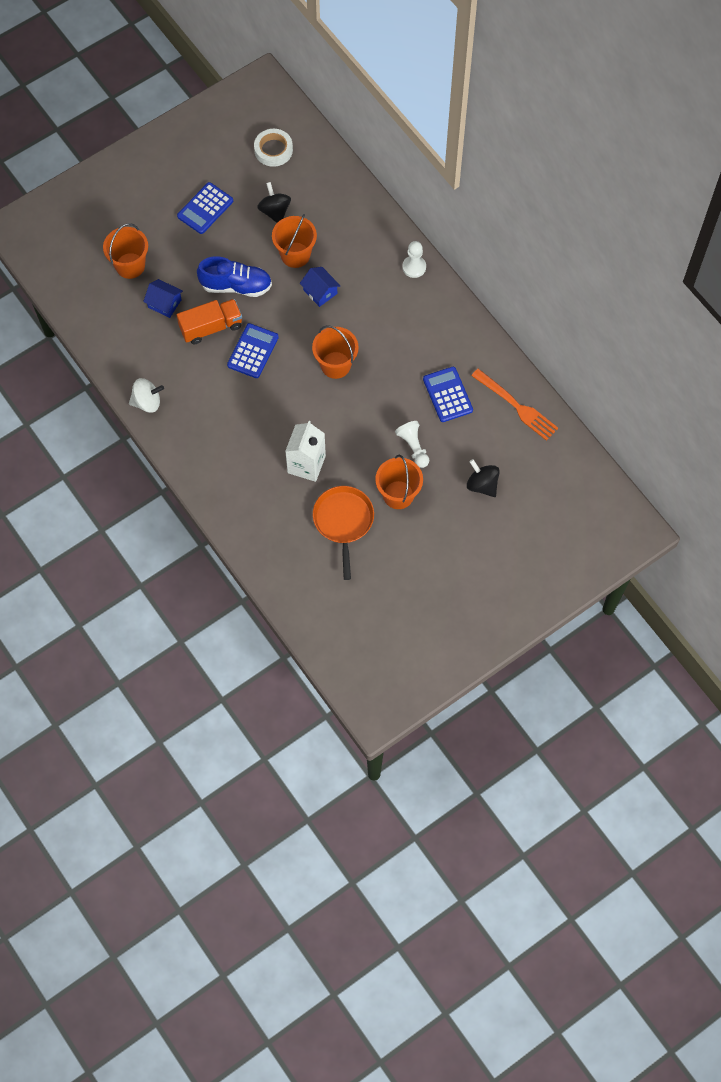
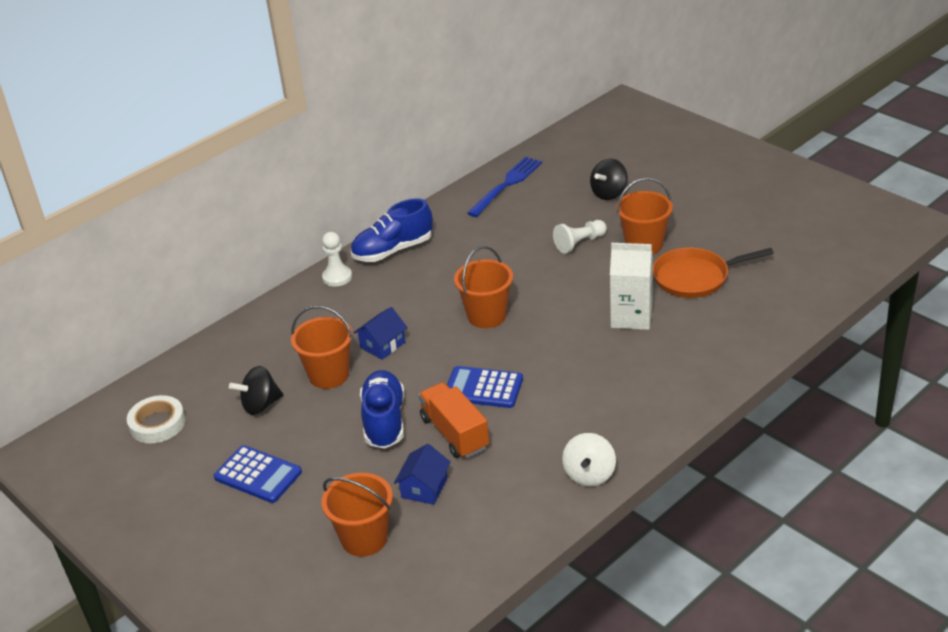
camera: 95 degrees left, 30 degrees down
white spinning top [129,378,164,413] -> white spinning top turned 150 degrees counterclockwise [562,433,616,487]
blue calculator [423,367,473,422] -> none
orange fork [471,369,558,441] -> blue fork [467,157,542,217]
none -> blue shoe [351,199,433,262]

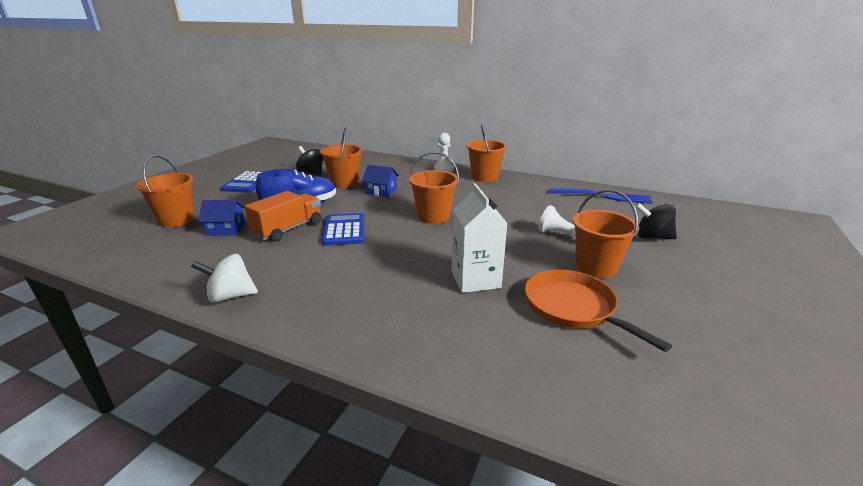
camera: 65 degrees right, 10 degrees down
white tape [127,395,185,444] -> none
blue shoe [351,199,433,262] -> orange bucket [467,124,507,182]

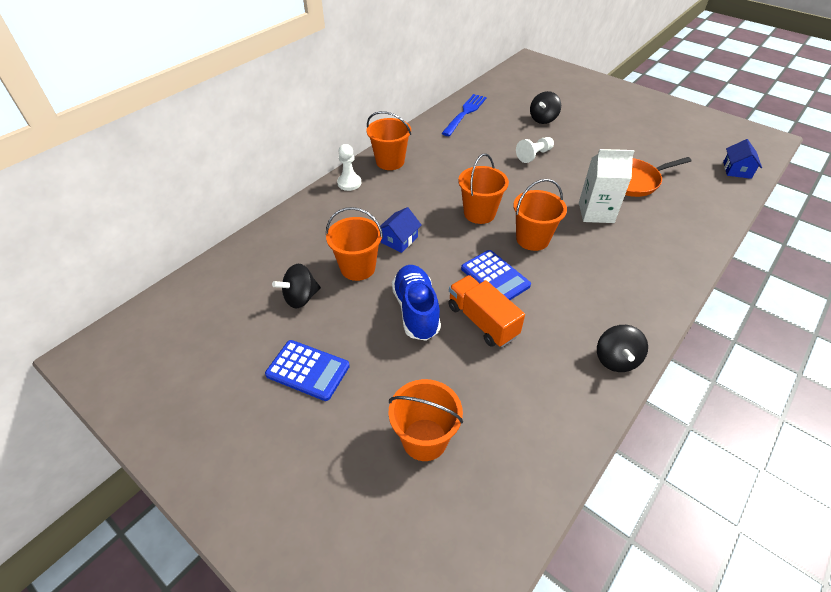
camera: 75 degrees left, 20 degrees up
white spinning top [191,254,258,303] -> black spinning top [597,325,648,372]
blue house [199,200,245,236] -> blue house moved to [723,139,762,179]
blue calculator [322,213,364,246] -> blue calculator turned 135 degrees counterclockwise [461,250,531,300]
orange bucket [573,189,639,278] -> orange bucket moved to [513,179,567,251]

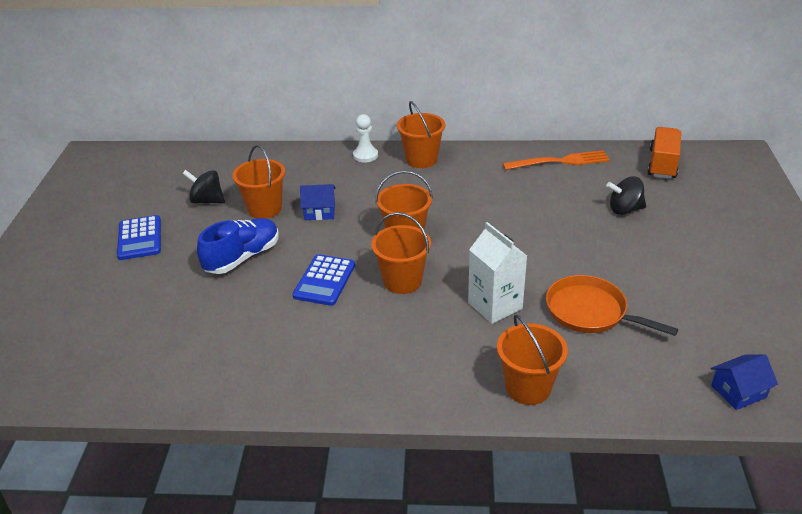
camera: 55 degrees right, 10 degrees down
orange bucket [389,379,463,461] -> orange bucket moved to [497,315,568,405]
blue fork [441,94,487,136] -> orange fork [502,150,610,170]
orange truck [448,275,525,347] -> orange truck moved to [647,127,681,179]
white pawn [516,137,554,163] -> none
black spinning top [597,325,648,372] -> none

